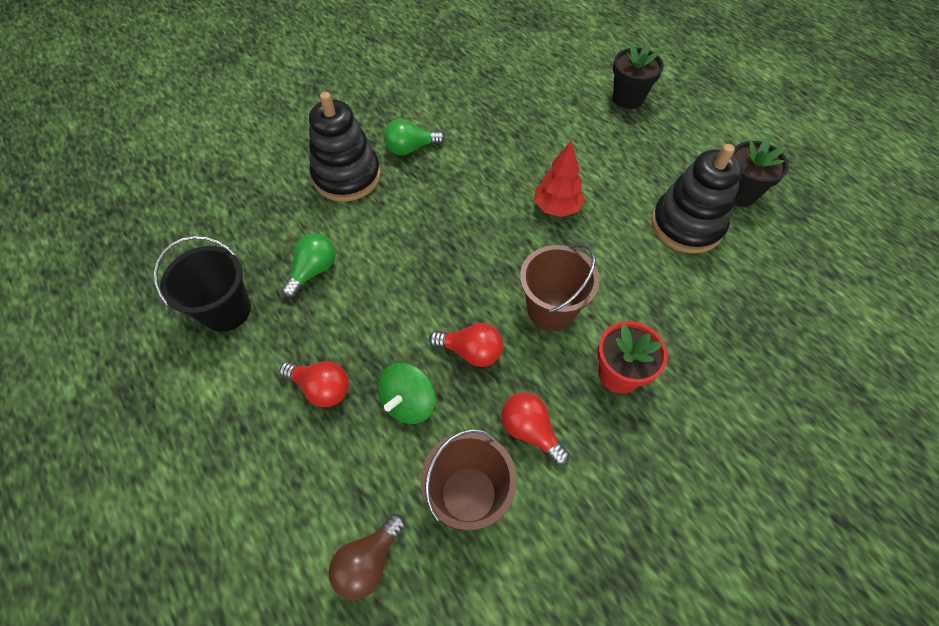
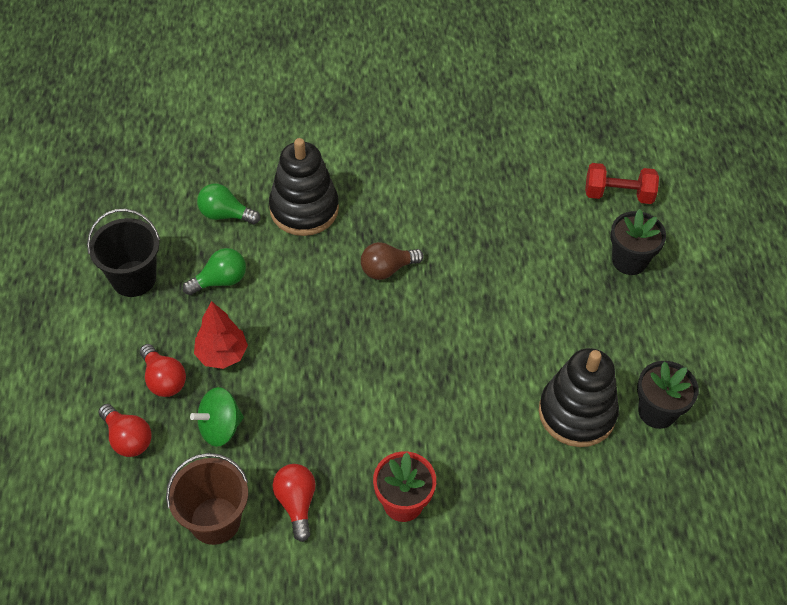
camera: 30 degrees right, 5 degrees down
brown light bulb [329,514,406,600] -> brown light bulb moved to [361,242,424,280]
green light bulb [383,119,445,155] -> green light bulb moved to [197,183,260,224]
red light bulb [429,323,503,367] -> red light bulb moved to [98,404,152,457]
brown bucket [520,244,600,331] -> none
red tree [534,141,585,217] -> red tree moved to [194,301,248,369]
none -> red dumbbell [585,163,659,204]

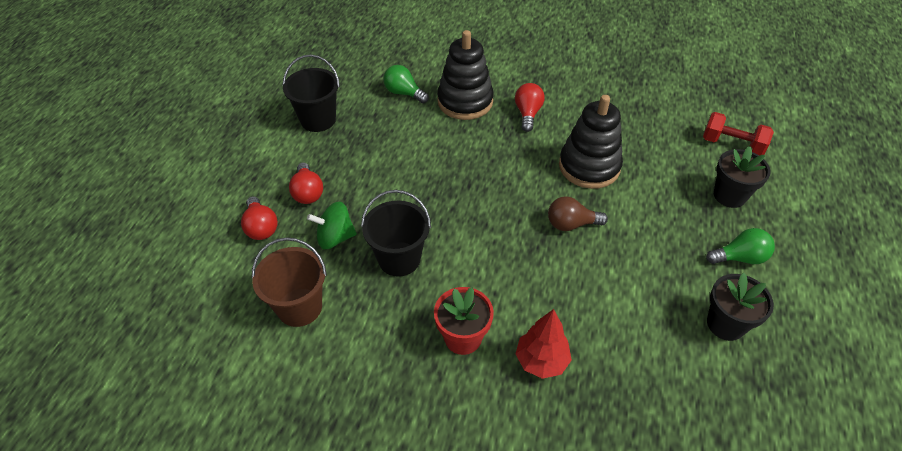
camera: 20 degrees right, 5 degrees down
green light bulb [183,248,246,295] -> green light bulb moved to [706,228,775,264]
red tree [194,301,248,369] -> red tree moved to [515,309,572,379]
red light bulb [272,464,316,542] -> red light bulb moved to [515,83,545,132]
brown light bulb [361,242,424,280] -> brown light bulb moved to [548,196,608,231]
black stacking toy [539,348,619,447] -> black stacking toy moved to [559,95,623,189]
none -> black bucket [361,190,431,277]

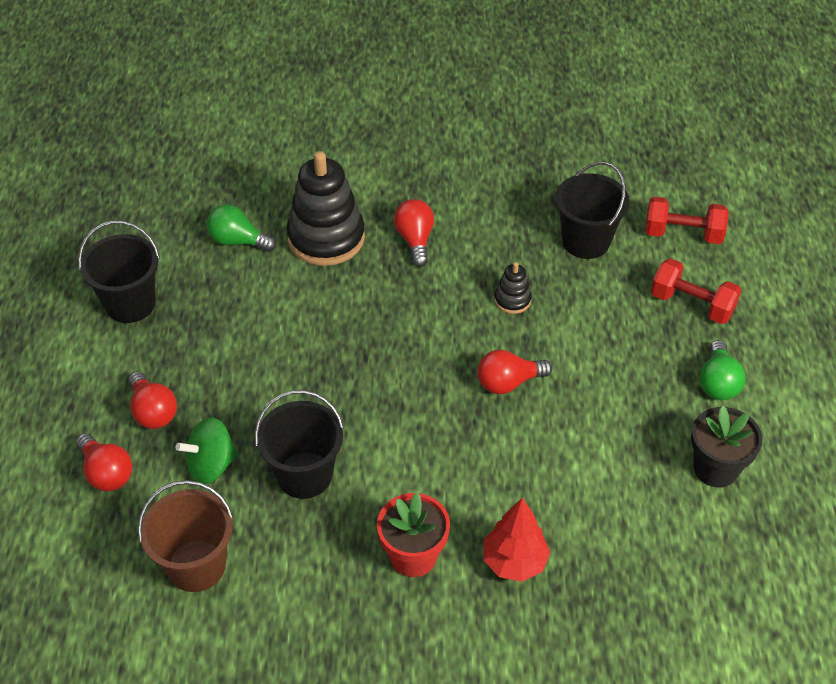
camera: 15 degrees left, 0 degrees up
brown light bulb [548,196,608,231] -> red light bulb [478,350,552,394]
black stacking toy [559,95,623,189] -> black stacking toy [494,262,532,314], size x0.46
green light bulb [706,228,775,264] -> green light bulb turned 120 degrees clockwise [699,340,746,400]
black flower pot [714,146,771,208] -> red dumbbell [651,258,741,324]
none -> black bucket [555,162,630,259]

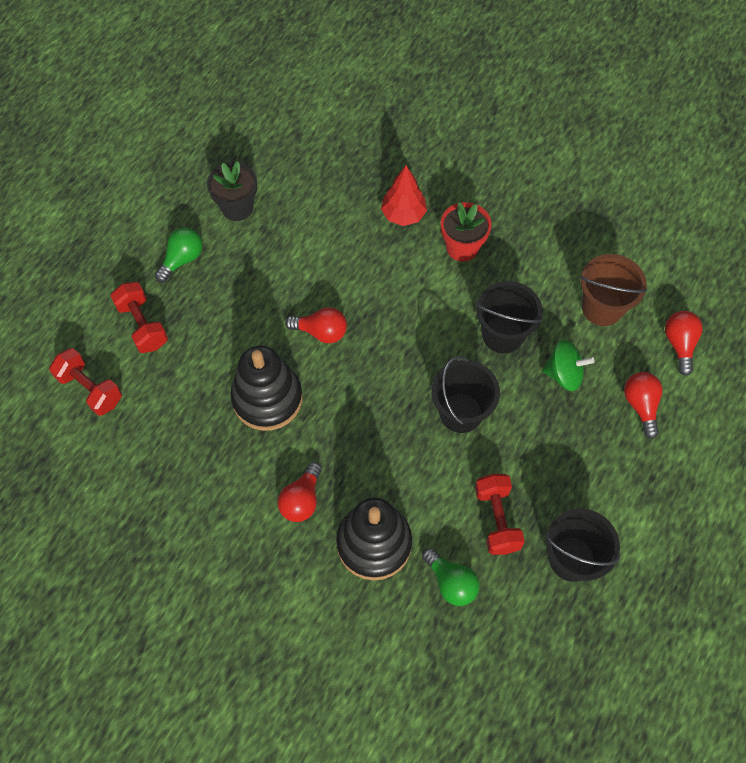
camera: 150 degrees left, 15 degrees up
red light bulb [128,371,177,429] -> red light bulb moved to [665,311,703,376]
black stacking toy [494,262,532,314] -> black stacking toy [230,346,303,431], size x2.18
black bucket [555,162,630,259] -> black bucket moved to [431,356,500,433]
none -> red dumbbell [475,474,525,555]

